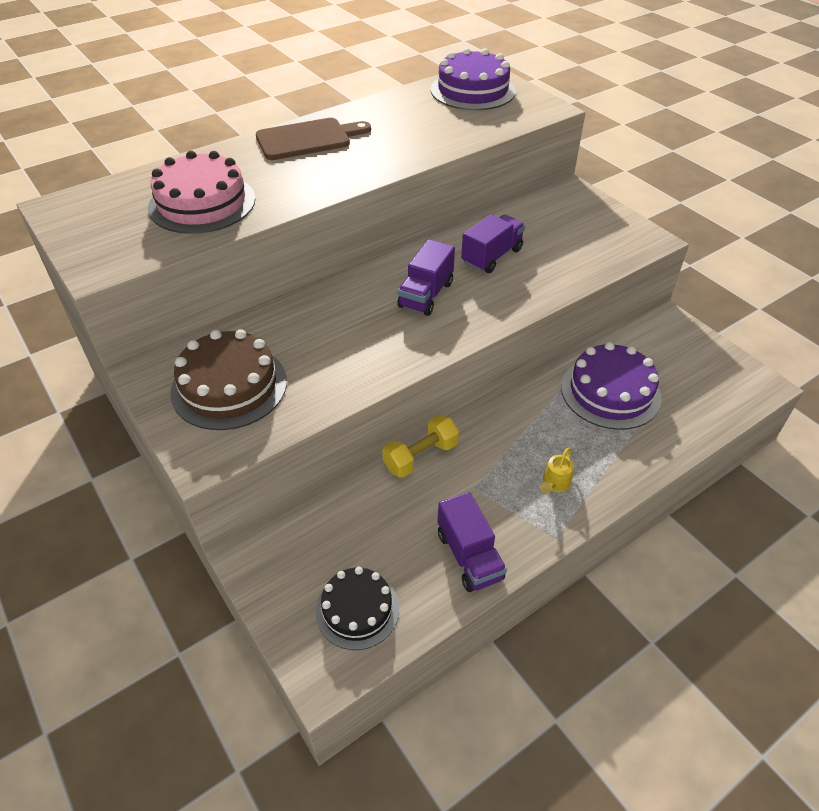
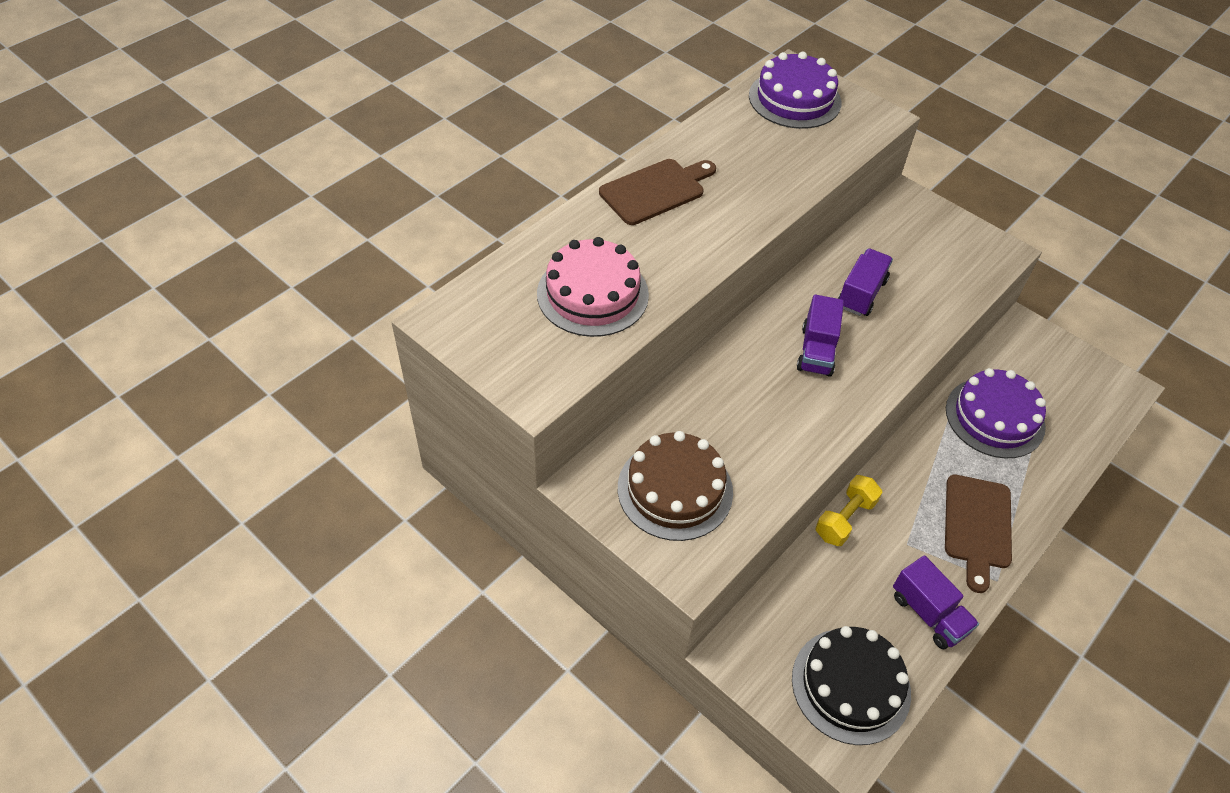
camera: 15 degrees left, 5 degrees up
black cake [315,567,399,650] -> black cake [792,626,911,745], size x1.50
yellow watering can [540,448,574,494] -> brown cutting board [945,474,1012,593]

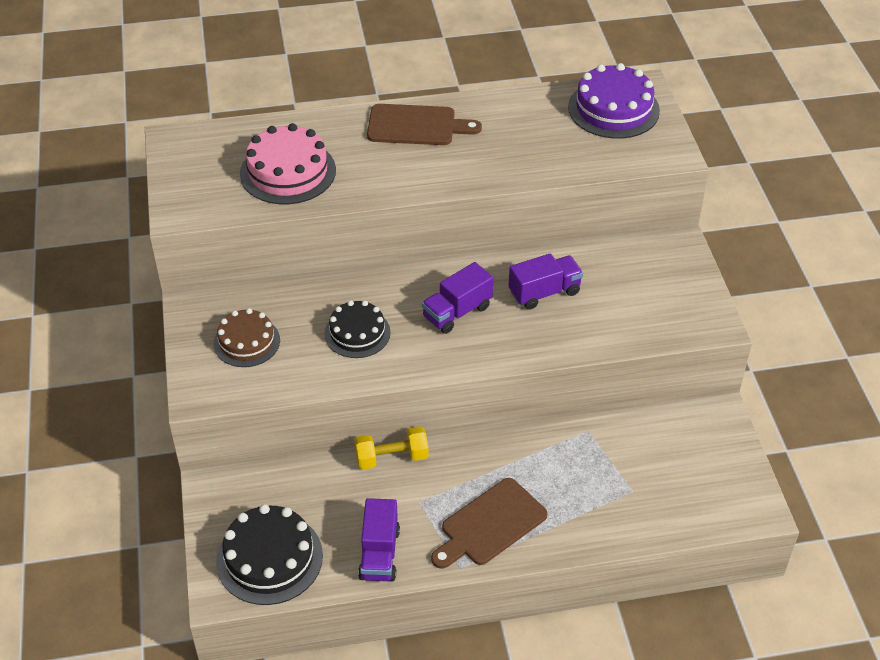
camera: 40 degrees right, 5 degrees down
brown cake [618,431,733,541] -> brown cake [214,308,280,367], size x0.66
purple cake [946,368,1046,458] -> none
none -> black cake [324,300,391,358]

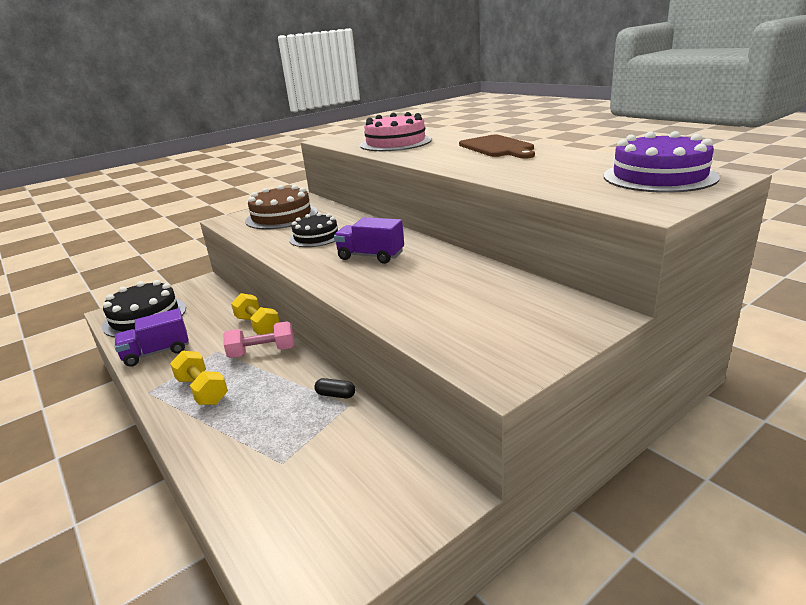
camera: 65 degrees right, 20 degrees down
brown cake [214,308,280,367] -> brown cake [245,185,318,229], size x1.50
brown cutting board [431,478,548,569] -> yellow dumbbell [170,351,228,405]
purple truck [508,253,583,310] -> none
none -> pink dumbbell [223,321,295,358]
none -> black capsule [314,378,355,399]

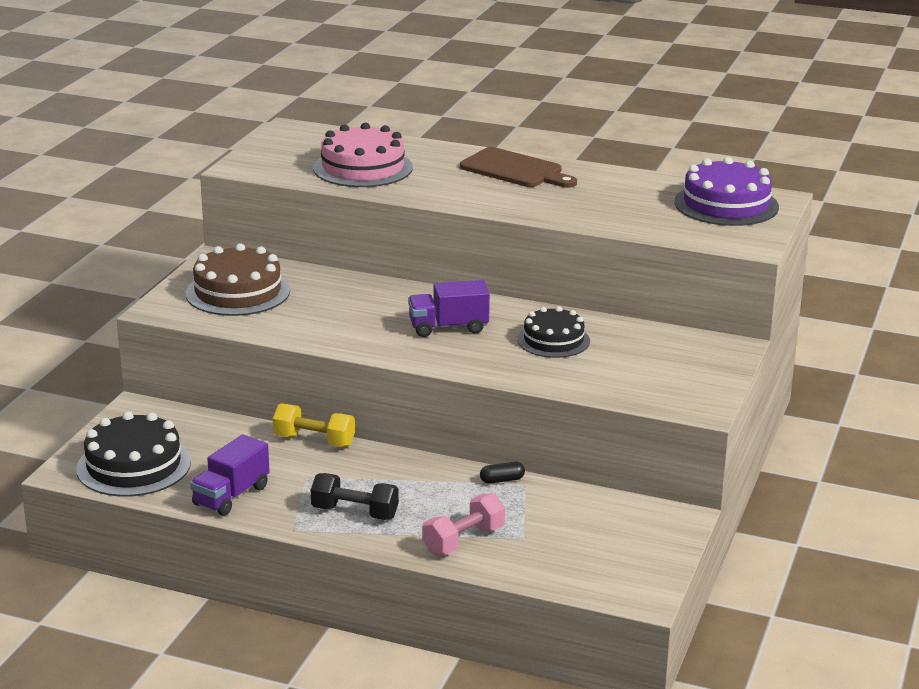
camera: 35 degrees left, 0 degrees up
yellow dumbbell [170,351,228,405] -> black dumbbell [311,473,399,520]
pink dumbbell [223,321,295,358] -> pink dumbbell moved to [422,493,505,555]
black cake [289,213,340,247] -> black cake moved to [517,306,590,358]

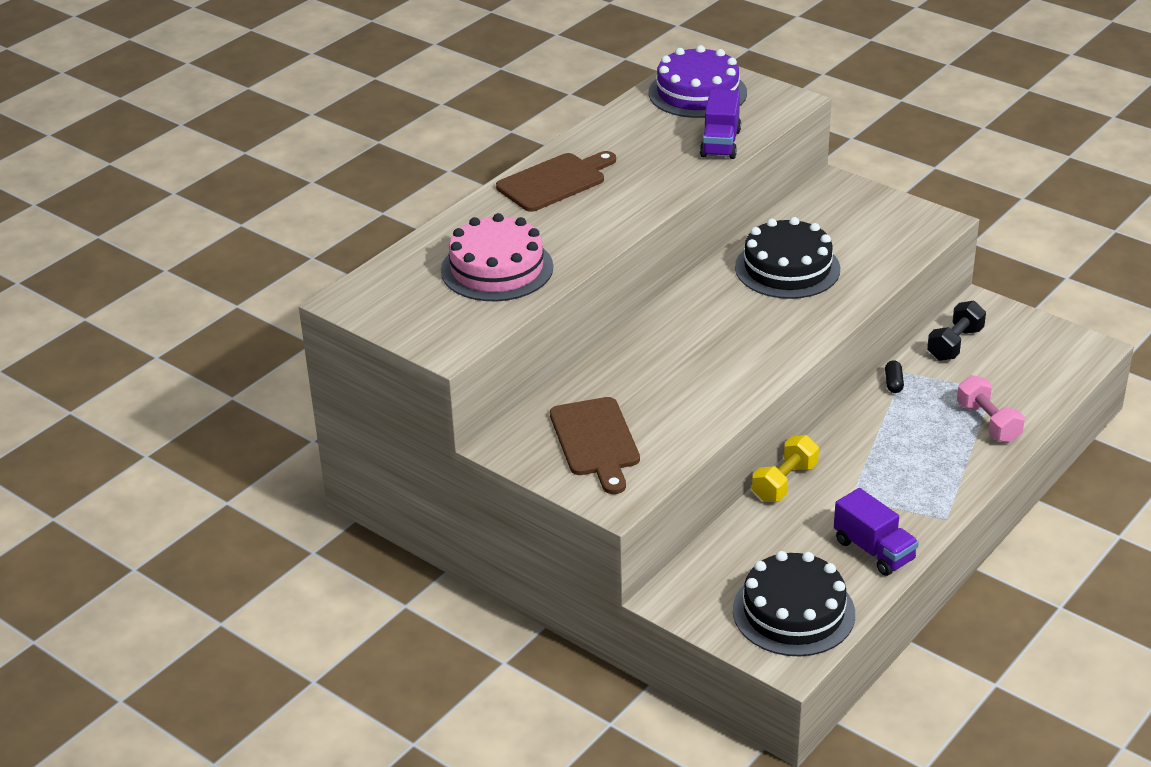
camera: 70 degrees left, 10 degrees up
brown cake [185,243,290,316] -> brown cutting board [550,397,640,494]
black dumbbell [311,473,399,520] -> black dumbbell moved to [927,301,986,361]
purple truck [408,280,490,337] -> purple truck moved to [700,89,741,159]
black cake [517,306,590,358] -> black cake [735,217,840,299], size x1.50

